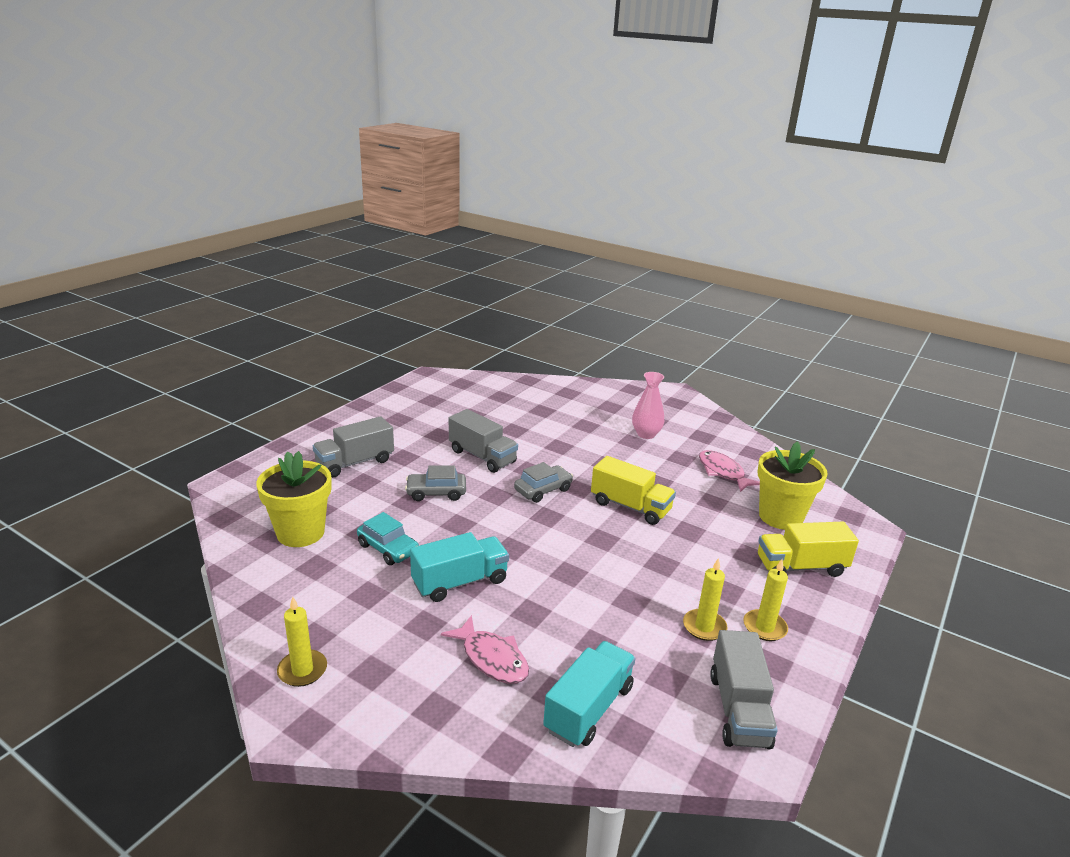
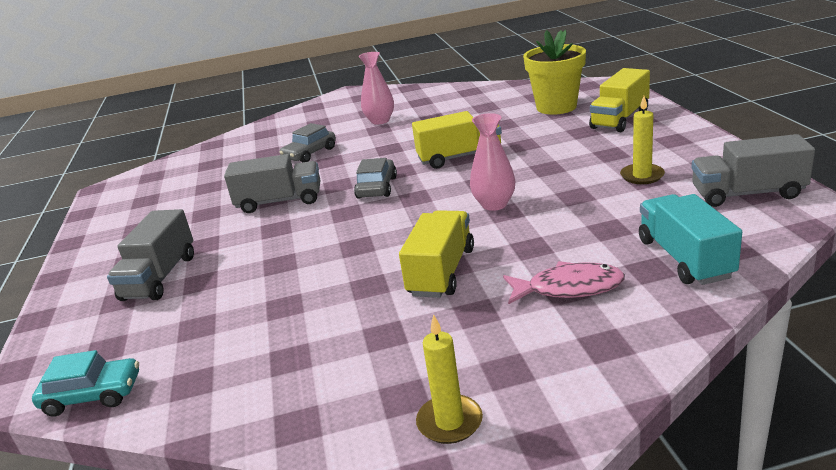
camera: 40 degrees left, 0 degrees up
yellow flower pot [256,451,332,547] -> none
turquoise car [357,512,419,565] -> turquoise car moved to [32,350,139,416]
grey car [405,465,466,501] -> grey car moved to [279,123,336,163]
turquoise truck [410,532,509,602] -> yellow truck [399,210,474,298]
pink fish [699,450,760,492] -> none
grey truck [710,630,778,749] -> grey truck turned 135 degrees clockwise [692,134,815,207]
yellow candle [743,559,788,641] -> none
none -> pink vase [470,113,515,211]

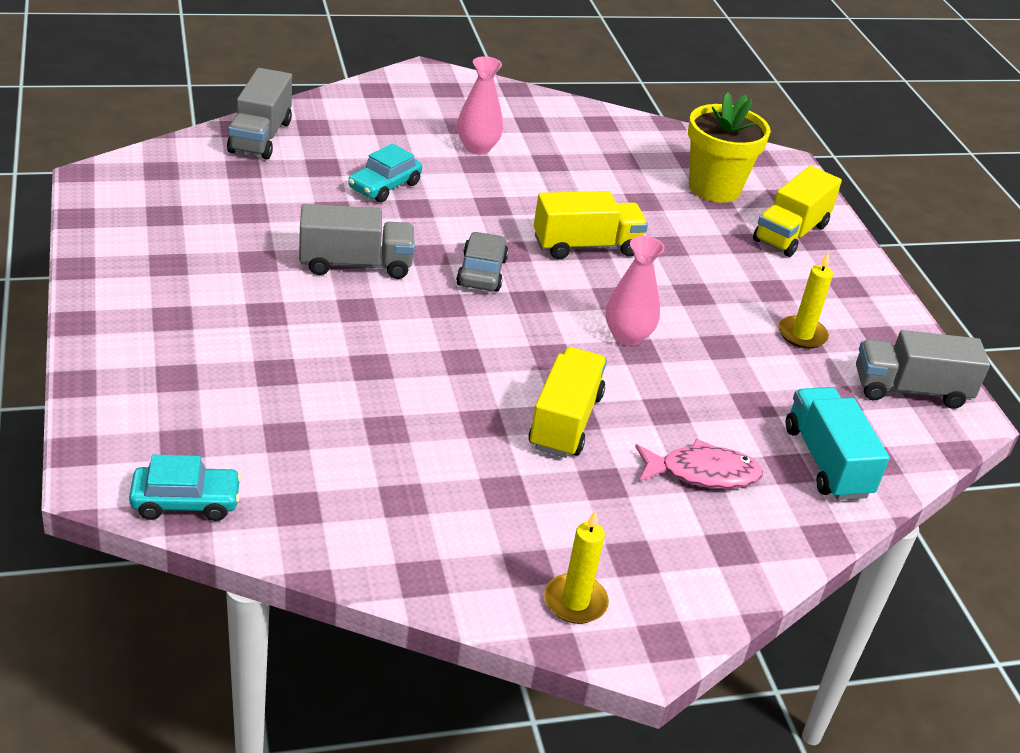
camera: 10 degrees left, 10 degrees up
grey truck [107,209,194,301] -> grey truck moved to [227,68,292,159]
grey car [279,123,336,163] -> turquoise car [348,143,422,202]

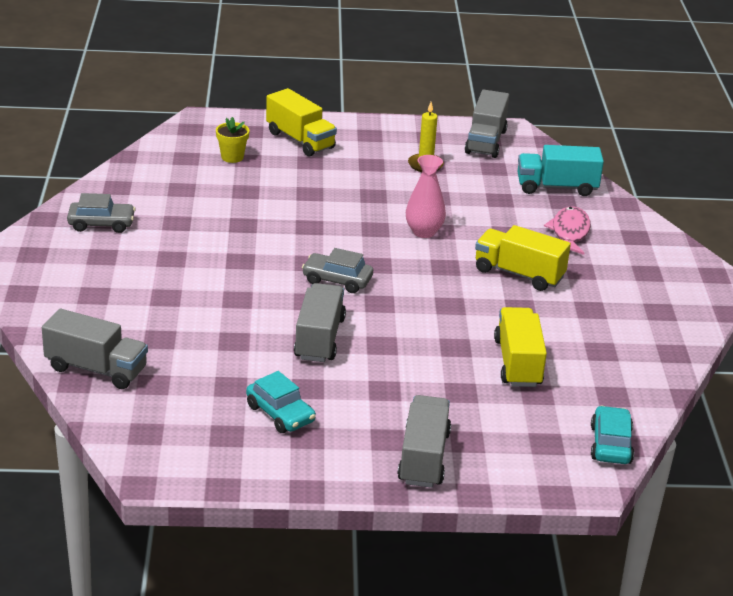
camera: 75 degrees left, 5 degrees down
turquoise car [348,143,422,202] -> turquoise car moved to [246,371,316,433]
pink vase [457,56,503,154] -> none
yellow truck [534,191,648,259] -> yellow truck moved to [494,307,547,387]
yellow candle [544,510,609,624] -> none
yellow flower pot [688,92,771,203] -> yellow flower pot [216,117,250,163], size x0.52
none -> grey car [67,193,136,233]
none -> grey truck [397,395,451,488]

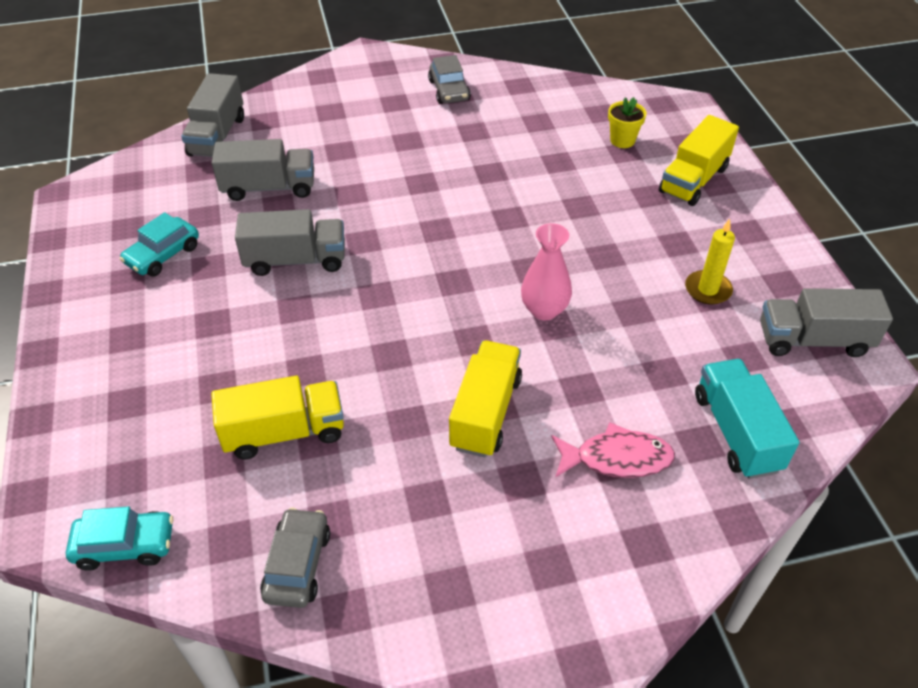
camera: 80 degrees right, 15 degrees up
grey car [302,248,373,293] -> grey car moved to [260,507,330,608]
grey truck [397,395,451,488] -> grey truck moved to [212,139,314,201]

